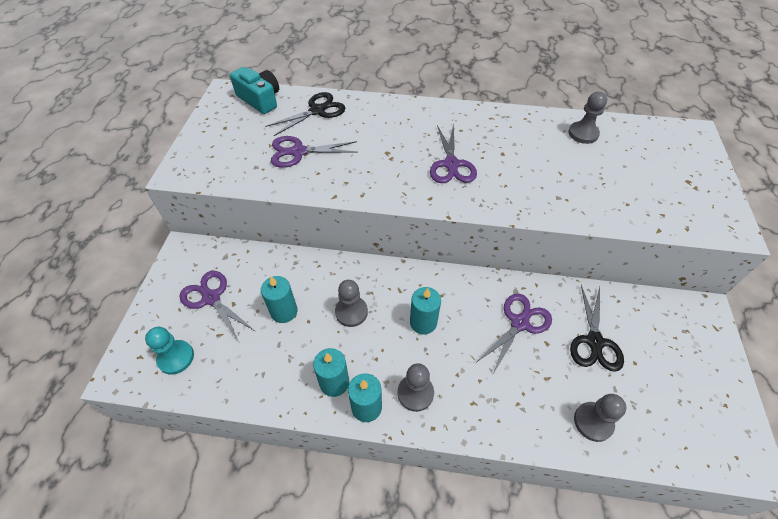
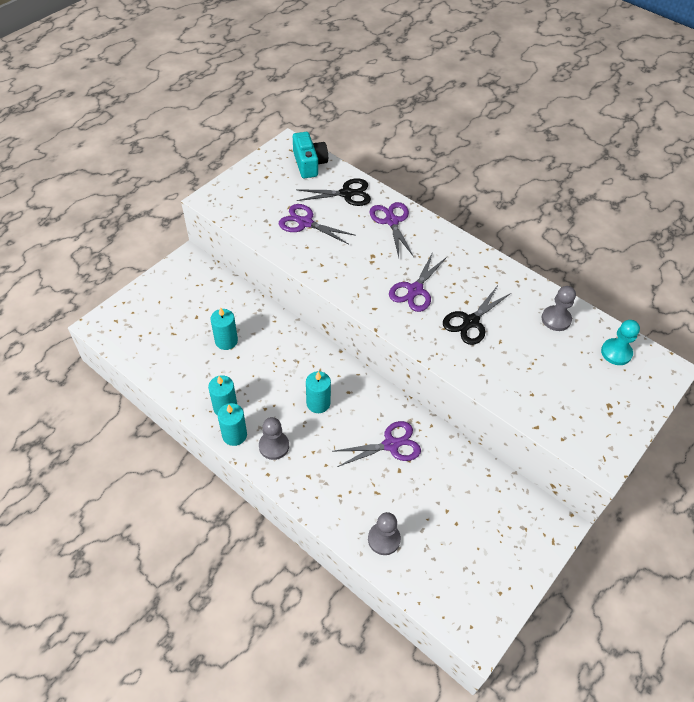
camera: 30 degrees right, 0 degrees up
turquoise pawn [145,327,194,375] -> turquoise pawn moved to [601,320,640,365]
purple scissors [179,271,255,342] -> purple scissors moved to [369,202,414,258]
grey pawn [335,280,368,327] -> none
black scissors [570,285,624,372] -> black scissors moved to [443,285,511,345]

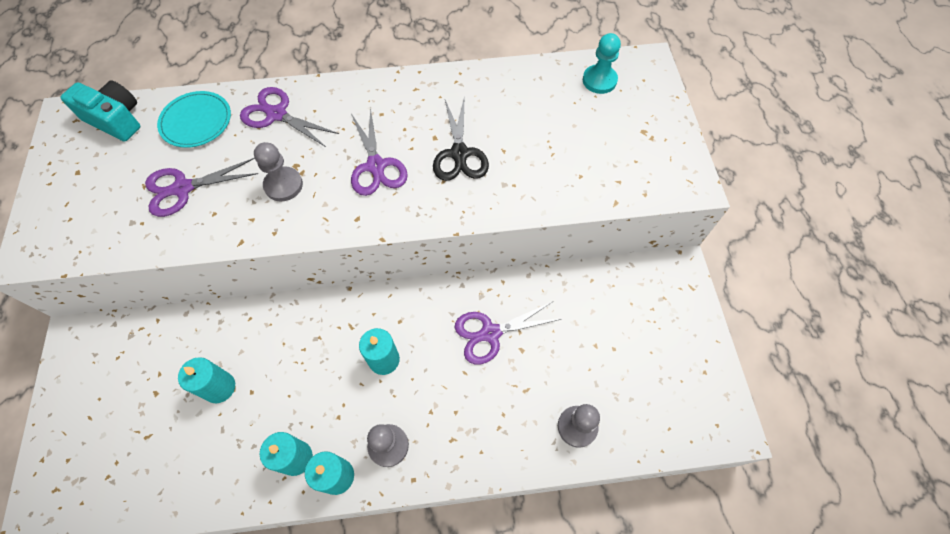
camera: 45 degrees left, 10 degrees up
black scissors [296,178,371,206] -> turquoise plate [157,91,231,148]
purple scissors [335,421,421,467] -> purple scissors turned 135 degrees counterclockwise [454,302,561,364]
grey pawn [542,286,576,331] -> grey pawn moved to [254,142,303,201]

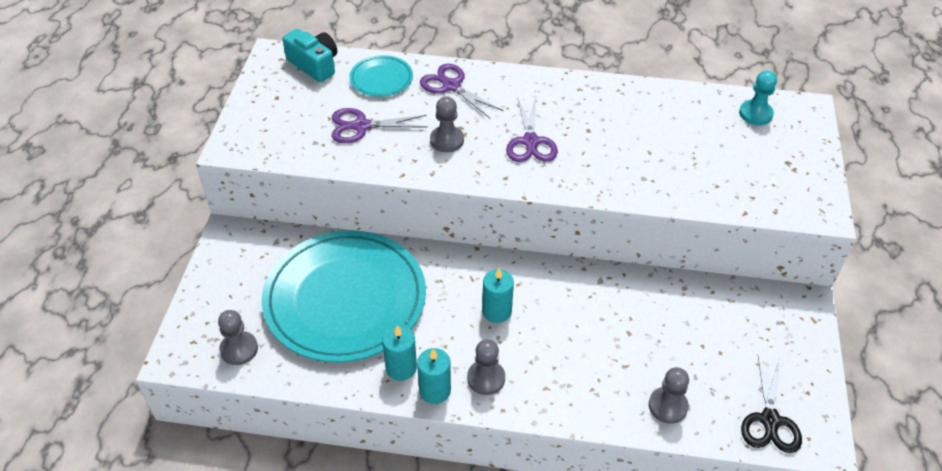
camera: 15 degrees right, 15 degrees down
turquoise candle [178,357,235,403] -> turquoise plate [262,230,426,362]
black scissors [433,100,489,181] -> black scissors moved to [741,355,802,453]
purple scissors [454,302,561,364] -> none
none -> grey pawn [218,310,258,365]

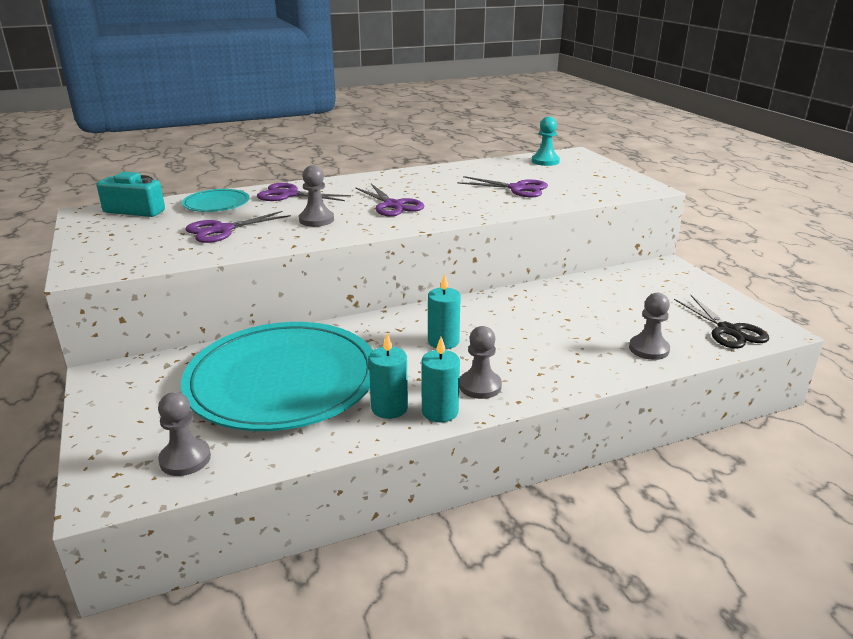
camera: 30 degrees left, 20 degrees down
none -> purple scissors [458,176,548,197]

